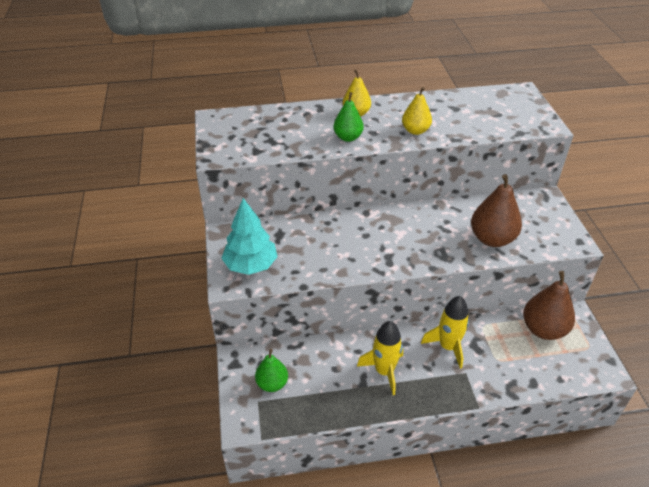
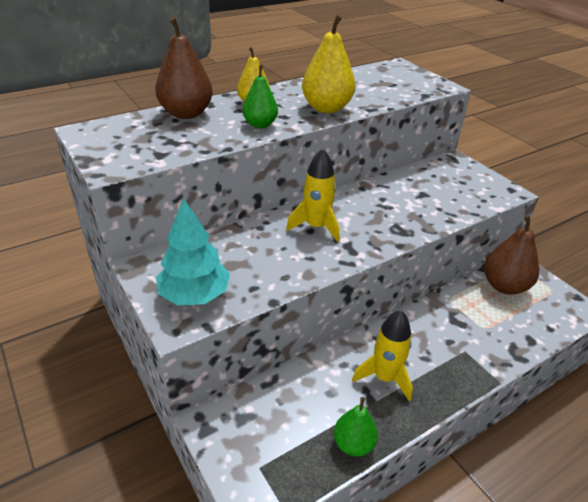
camera: 25 degrees left, 5 degrees down
green pear [255,349,288,392] -> green pear moved to [334,397,378,457]
yellow pear [402,87,432,135] -> yellow pear [302,15,356,113], size x1.59
yellow rocket [421,296,469,369] -> yellow rocket moved to [286,148,340,242]
brown pear [471,174,522,247] -> brown pear moved to [155,17,213,119]

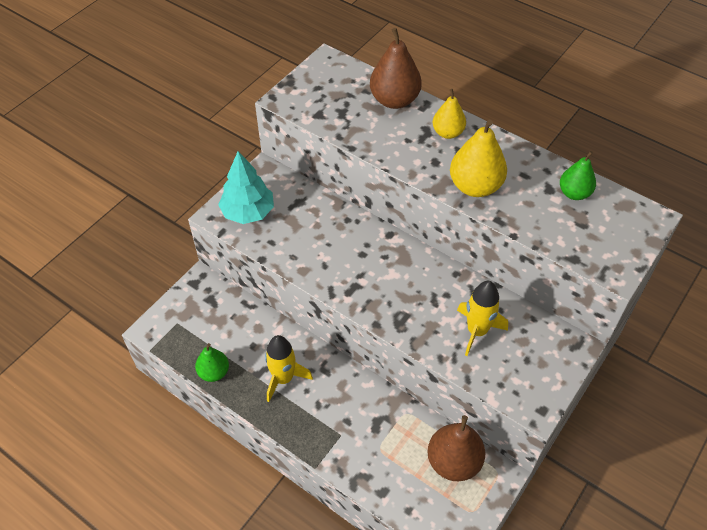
camera: 70 degrees right, 15 degrees up
green pear [242,65,278,128] -> green pear moved to [560,151,596,200]
yellow rocket [286,148,340,242] -> yellow rocket moved to [457,281,508,356]

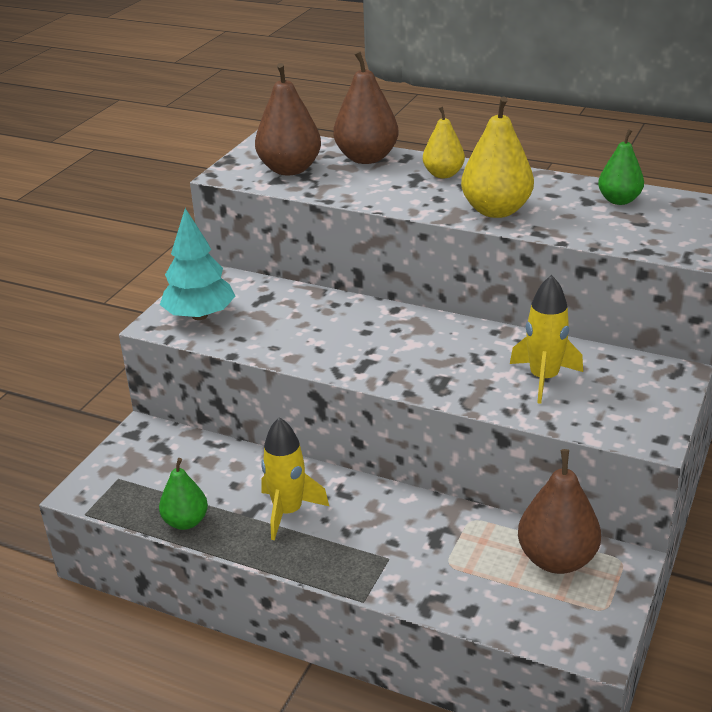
camera: 10 degrees left, 20 degrees down
none -> brown pear [255,63,321,175]

